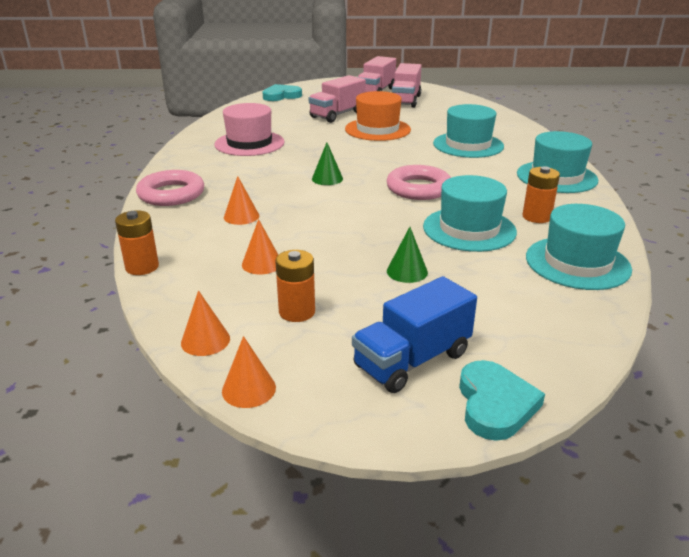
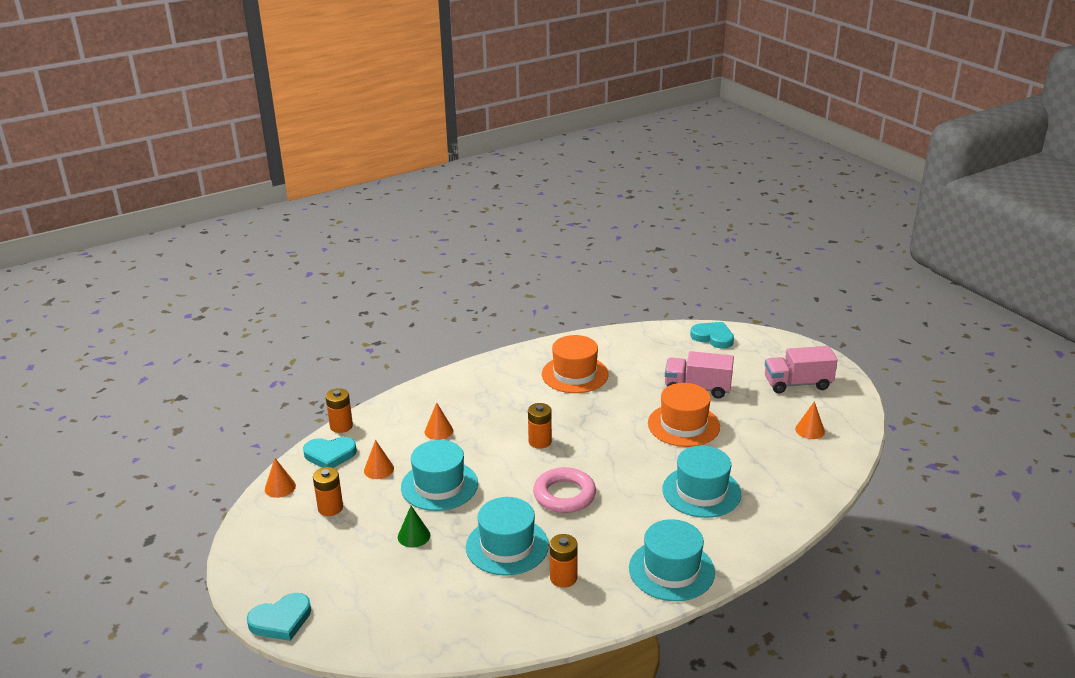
camera: 60 degrees right, 0 degrees up
pink ring [136,170,204,206] -> none
pink hat [215,103,285,156] -> orange hat [542,335,608,393]
orange cone [222,336,276,408] -> orange cone moved to [795,401,825,439]
green cone [312,142,343,185] -> orange battery [528,403,552,449]
blue truck [352,276,477,393] -> none
pink truck [392,63,422,108] -> none
turquoise hat [526,204,632,290] -> turquoise hat moved to [401,440,478,511]
none -> turquoise heart [303,437,357,468]

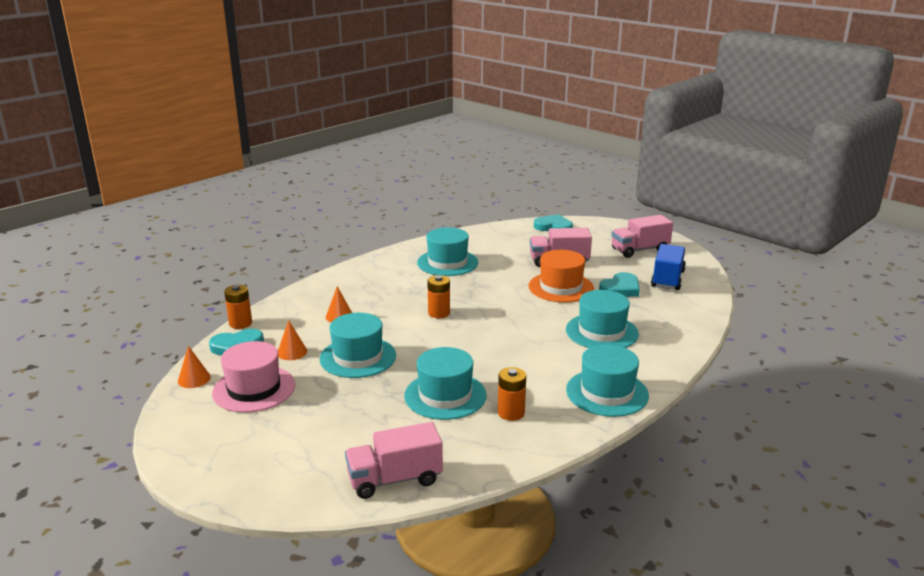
camera: 15 degrees left, 5 degrees down
turquoise heart [247,593,311,641] -> turquoise heart moved to [599,272,640,297]
orange battery [313,467,343,516] -> pink hat [212,341,295,413]
green cone [398,506,430,548] -> none
pink ring [533,467,596,513] -> none
orange hat [542,335,608,393] -> turquoise hat [417,227,478,276]
orange cone [795,401,825,439] -> blue truck [651,244,686,290]
none -> pink truck [345,422,443,499]

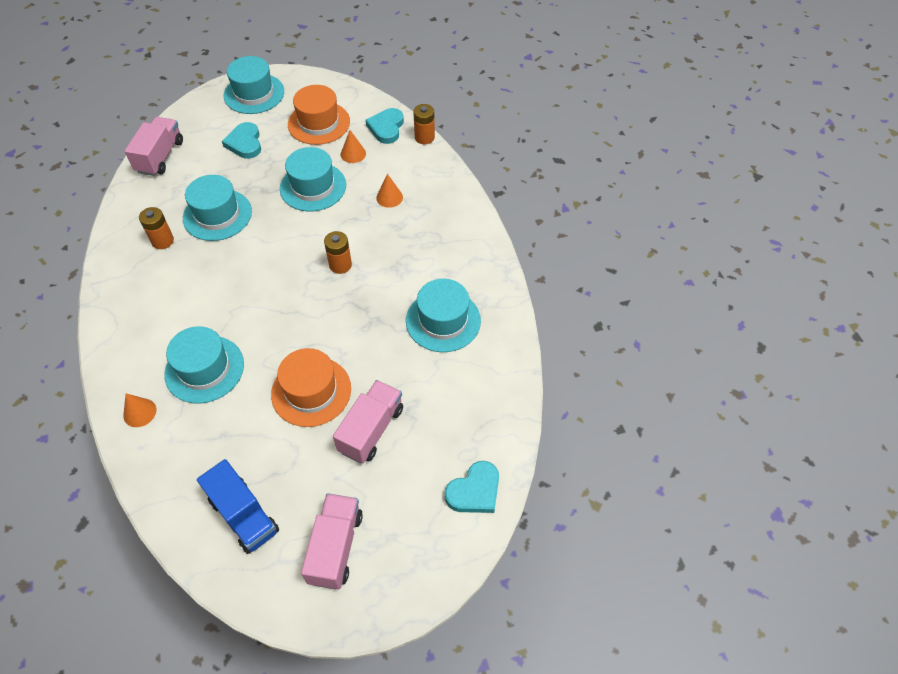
camera: 120 degrees right, 30 degrees up
orange cone [178,346,211,388] -> orange cone moved to [124,393,156,427]
pink hat [212,341,295,413] -> orange hat [288,85,350,145]
turquoise hat [566,345,649,417] -> turquoise hat moved to [224,56,284,114]
turquoise heart [599,272,640,297] -> turquoise heart moved to [222,122,261,159]

